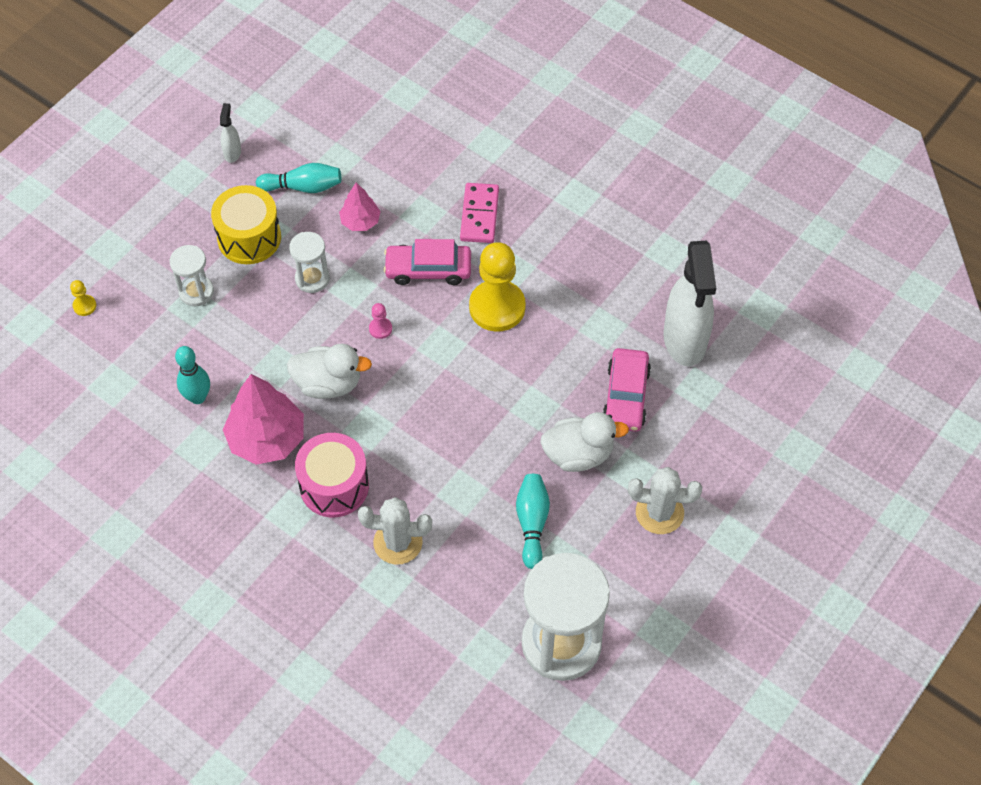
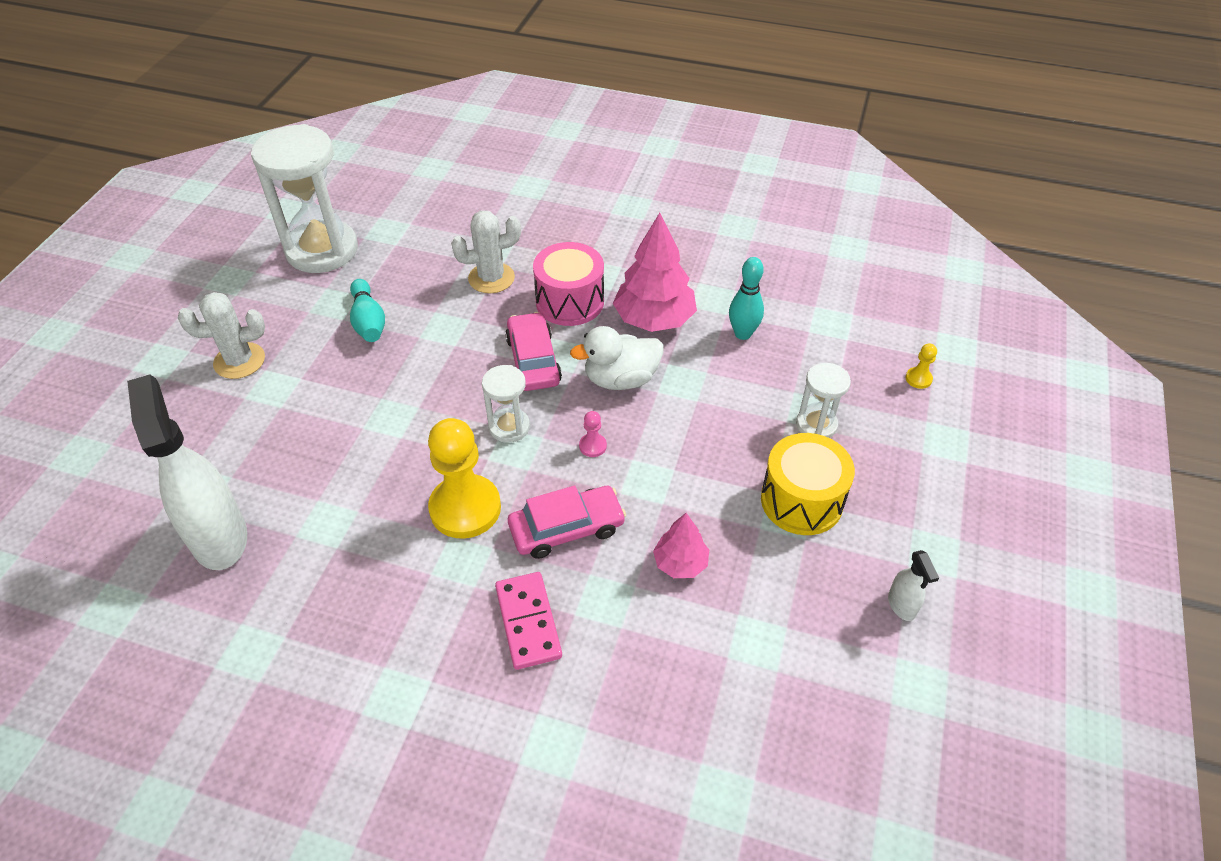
camera: 160 degrees right, 10 degrees down
turquoise bowling pin [256,163,341,193] -> none
white hourglass [289,232,330,293] -> white hourglass moved to [482,365,530,443]
white duck [540,412,629,472] -> none
pink car [603,348,651,432] -> pink car moved to [505,312,562,391]

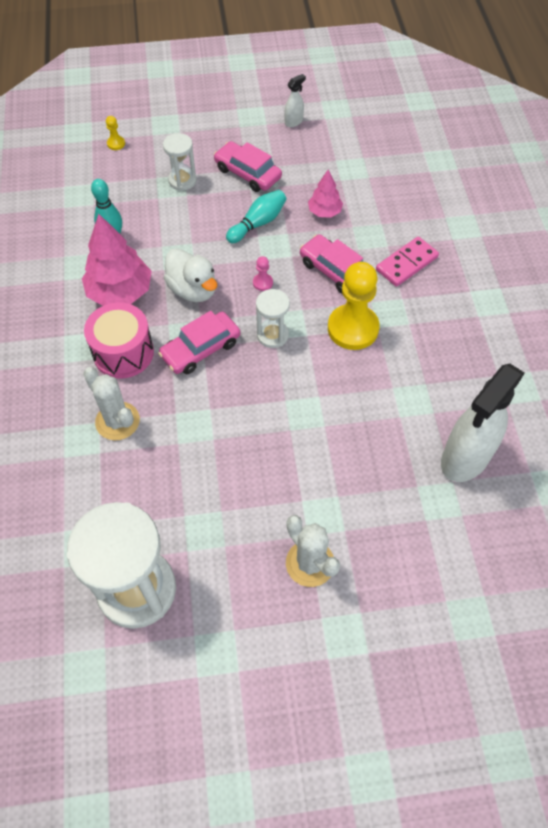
camera: 115 degrees left, 10 degrees up
turquoise bowling pin [350,279,385,342] -> turquoise bowling pin moved to [226,190,286,243]
yellow drum [761,433,855,535] -> pink car [214,141,282,192]

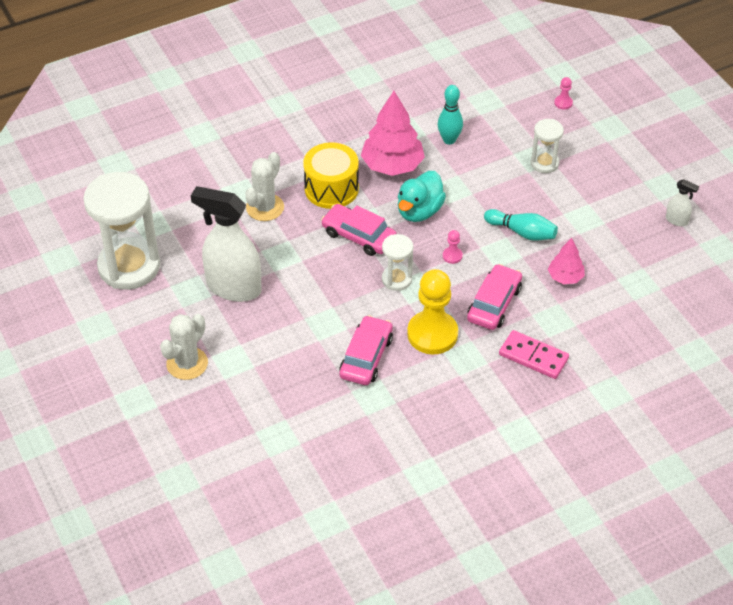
camera: 70 degrees right, 10 degrees down
pink drum [84,302,154,378] -> yellow drum [303,142,359,209]
yellow pawn [106,116,125,150] -> pink pawn [554,77,573,110]
white duck [164,248,217,302] -> turquoise duck [398,171,446,222]
pink car [214,141,282,192] -> pink car moved to [339,315,393,385]
white spray bottle [441,364,525,482] -> white spray bottle moved to [191,186,262,302]

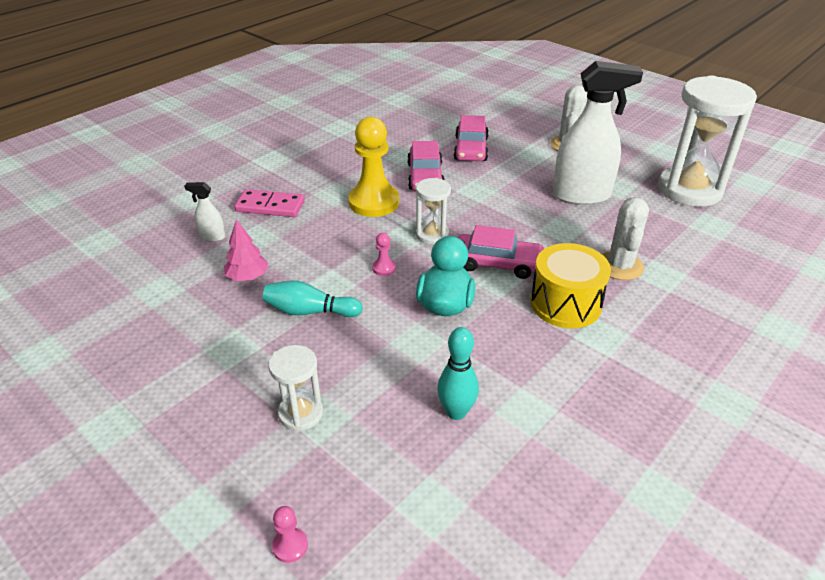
camera: 160 degrees right, 10 degrees down
pink tree [361,91,425,176] -> none
pink car [467,264,522,330] -> pink car moved to [454,115,489,161]
white spray bottle [666,179,699,226] -> white spray bottle moved to [184,182,225,242]

